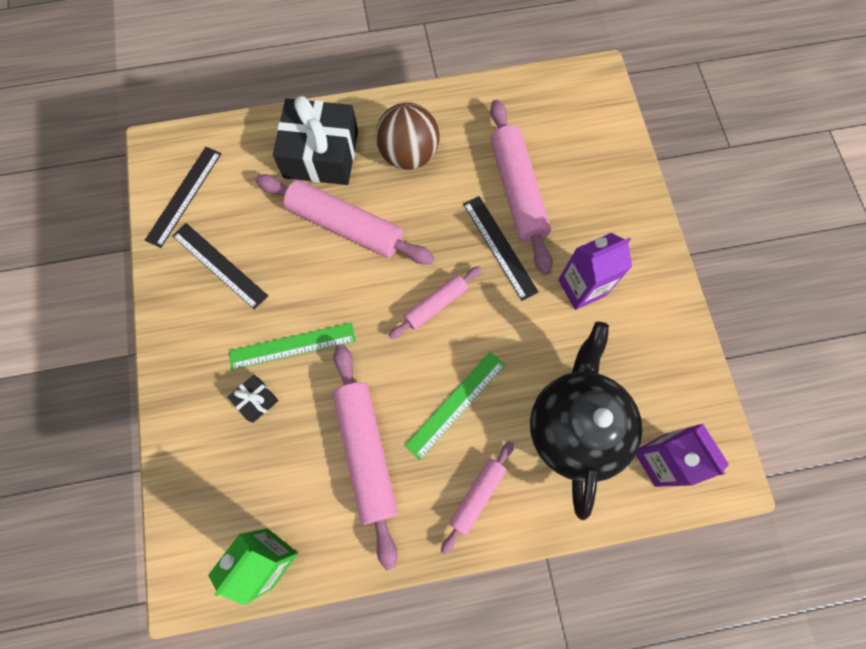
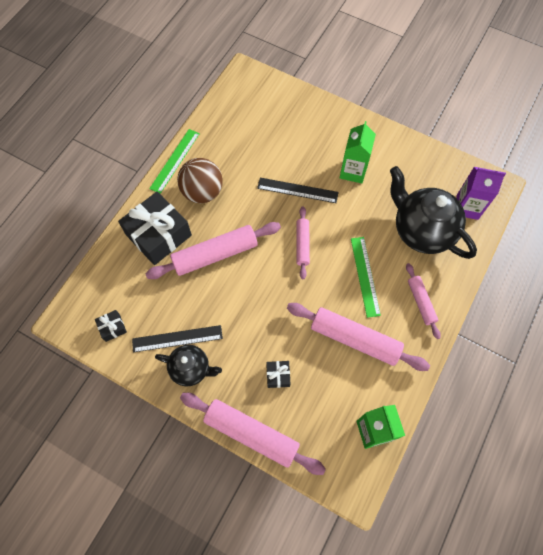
camera: 50 degrees left, 5 degrees down
black ruler [145,147,221,248] -> black gift [95,310,127,342]
green ruler [229,322,356,370] -> green ruler moved to [149,129,200,194]
pink rolling pin [490,100,553,274] -> pink rolling pin moved to [180,393,326,475]
purple carton [558,233,632,310] -> green carton [340,121,376,184]
none -> black teapot [155,345,222,387]

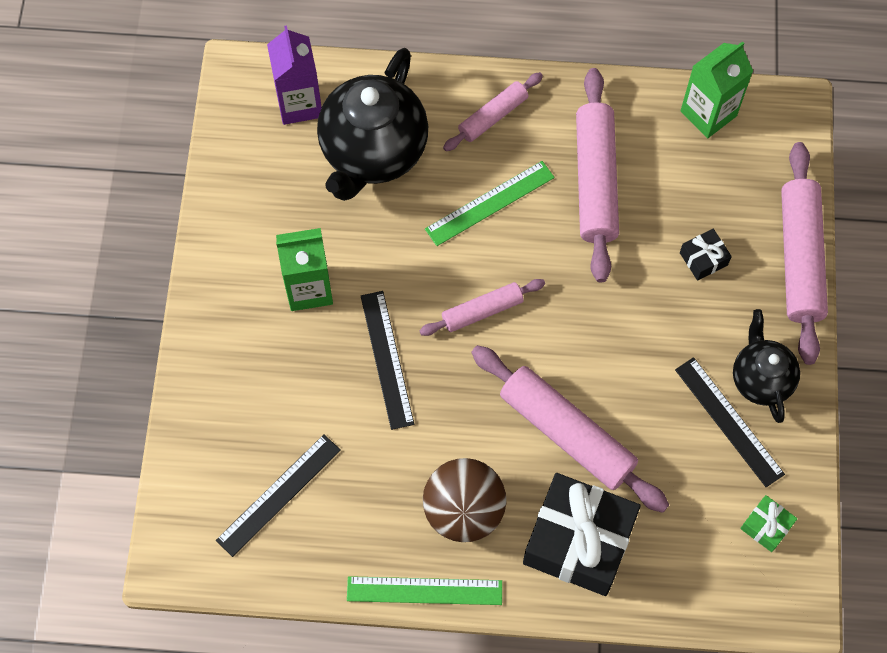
camera: 115 degrees left, 0 degrees up
black gift [95,310,127,342] -> green gift [740,495,797,552]
none -> black ruler [216,434,341,557]

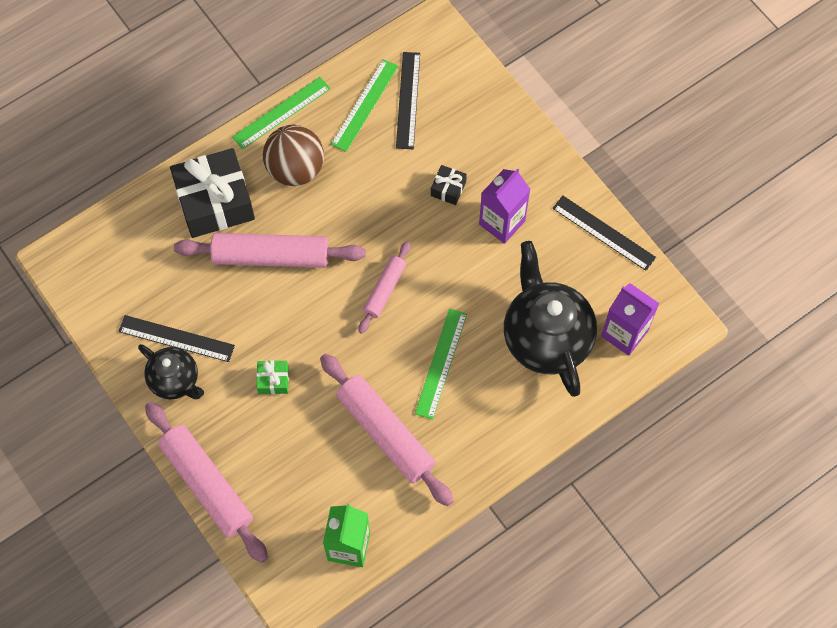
camera: 140 degrees right, 0 degrees up
green carton [276,228,333,311] -> purple carton [479,168,530,244]
black ruler [361,291,414,430] -> black ruler moved to [552,195,656,271]
pink rolling pin [443,72,543,151] -> none
black gift [680,229,732,281] -> black gift moved to [431,165,467,205]
green gift [740,495,797,552] -> green gift moved to [256,360,289,394]
none -> green ruler [331,59,398,152]

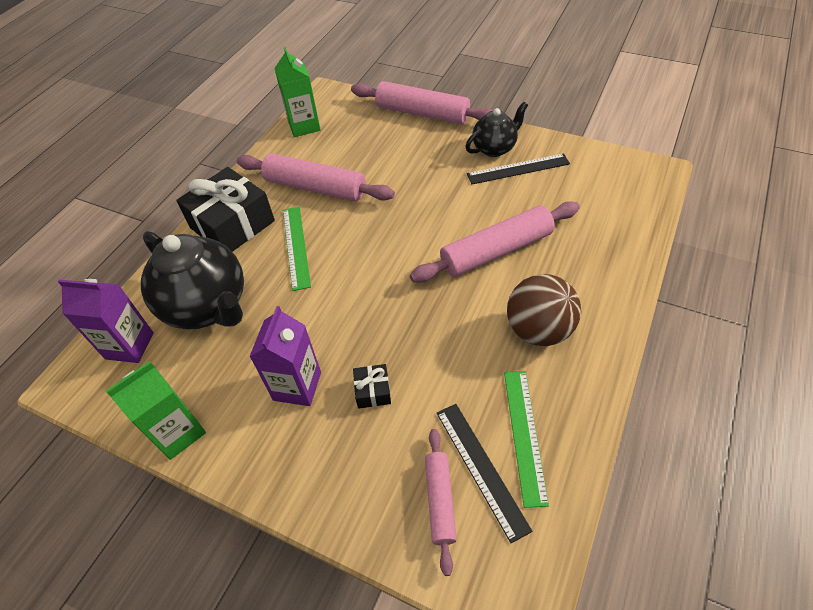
camera: 155 degrees right, 15 degrees down
black teapot [138,344,204,400] -> black teapot turned 135 degrees clockwise [465,102,528,157]
black gift [170,148,255,238] -> black gift moved to [176,167,275,252]
green ruler [232,77,331,149] -> none
green gift [256,360,289,394] -> none
pink rolling pin [358,241,410,334] -> pink rolling pin moved to [425,429,457,576]
black ruler [552,195,656,271] -> green carton [106,361,206,460]

